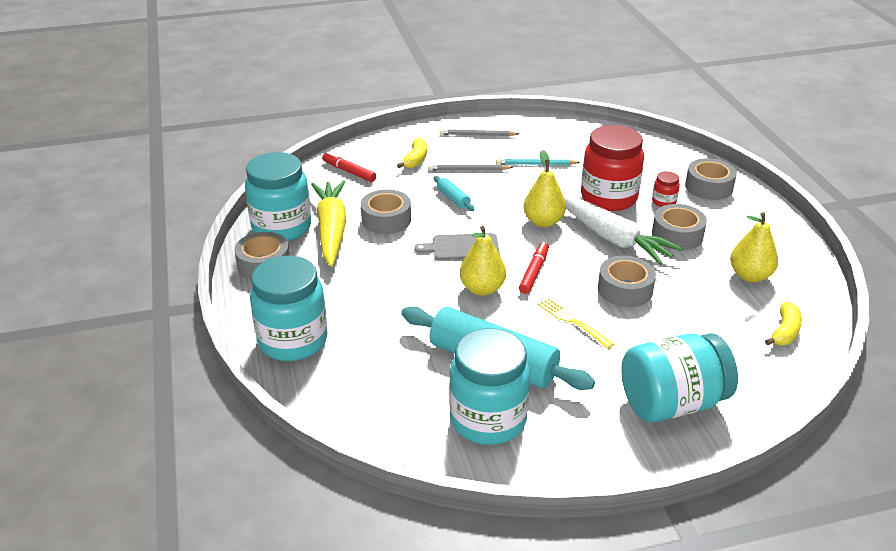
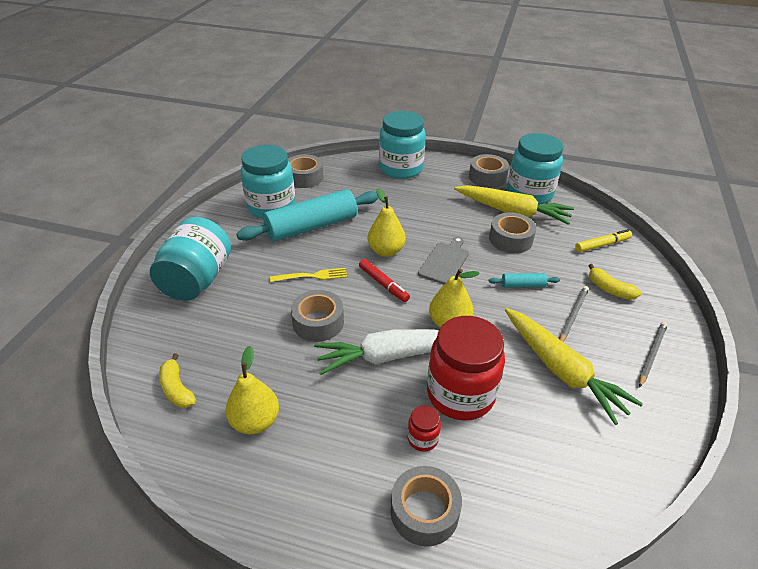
camera: 120 degrees right, 5 degrees up
red marker [322,152,376,182] -> yellow marker [575,229,632,252]
turquoise pencil [496,159,580,165] -> yellow carrot [505,308,643,425]
grey tape [652,204,707,250] -> grey tape moved to [288,154,324,188]

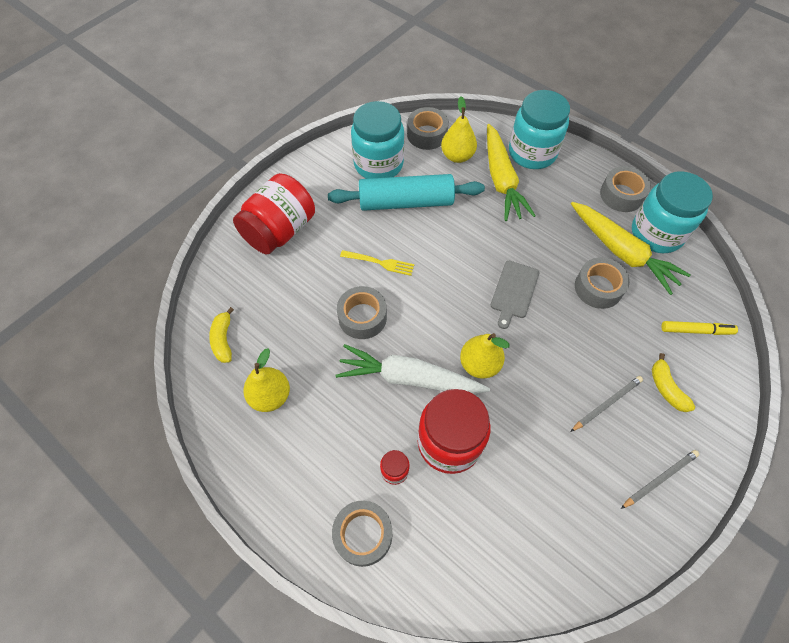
camera: 25 degrees right, 20 degrees up
turquoise jar [150,217,231,301] -> red jar [233,173,315,254]
red marker [359,259,410,302] -> none
yellow pear [368,188,406,257] -> yellow pear moved to [441,97,477,163]
grey cutting board [418,237,469,285] -> grey cutting board turned 150 degrees clockwise [491,261,539,329]
turquoise rolling pin [489,273,560,288] -> none
yellow carrot [505,308,643,425] -> yellow carrot moved to [487,124,536,221]

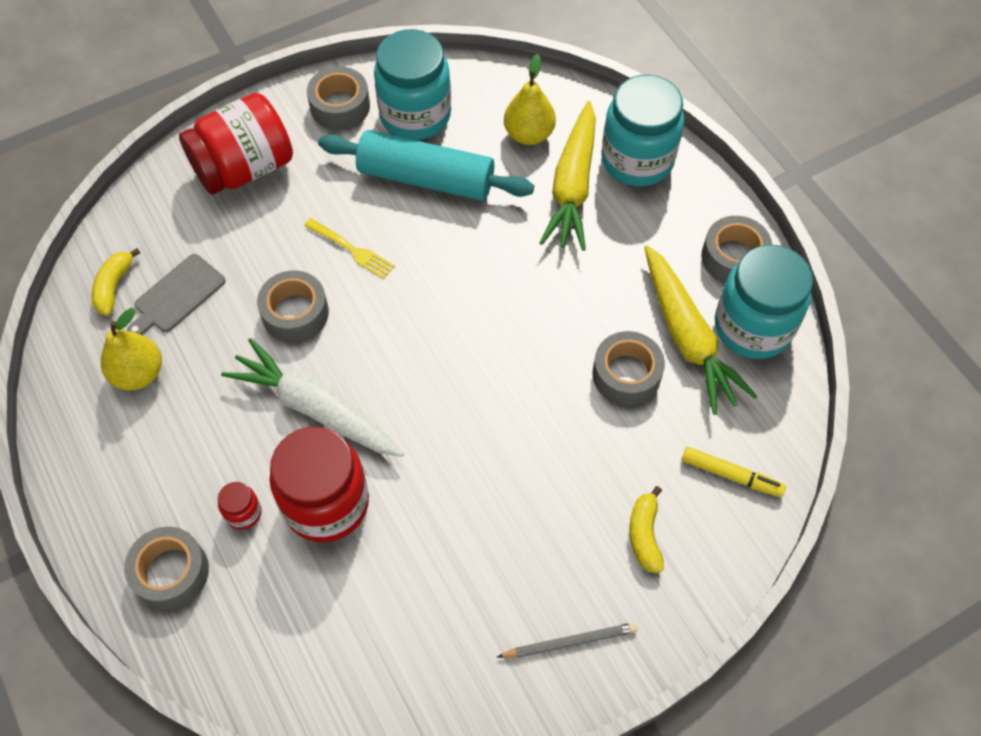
camera: 20 degrees right, 0 degrees up
grey tape [407,107,449,150] -> grey tape moved to [307,66,370,130]
yellow pear [460,333,510,379] -> none
grey cutting board [491,261,539,329] -> grey cutting board moved to [127,254,226,335]
grey pencil [570,376,643,432] -> none

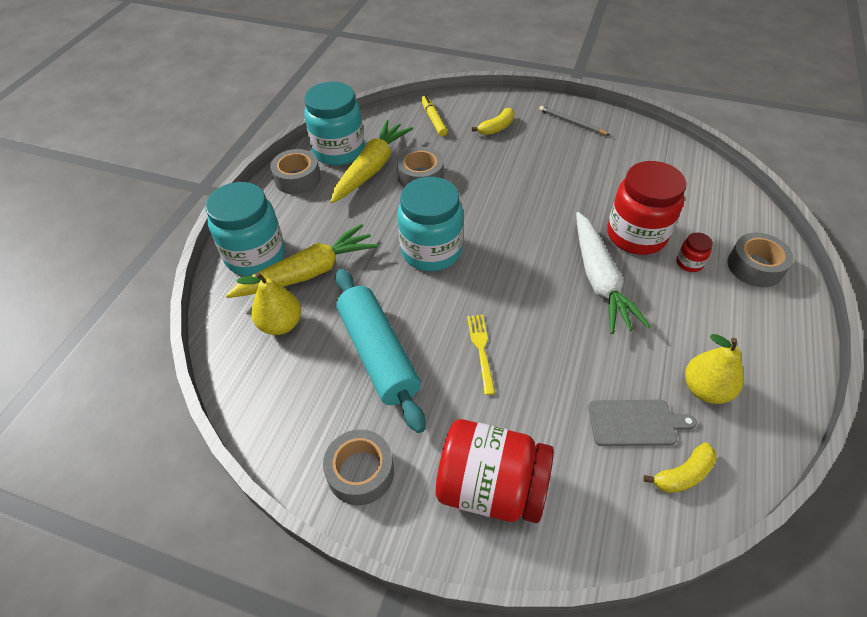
camera: 130 degrees left, 10 degrees down
grey tape [257,270,329,342] -> none
turquoise jar [374,29,451,140] -> turquoise jar moved to [397,177,463,271]

